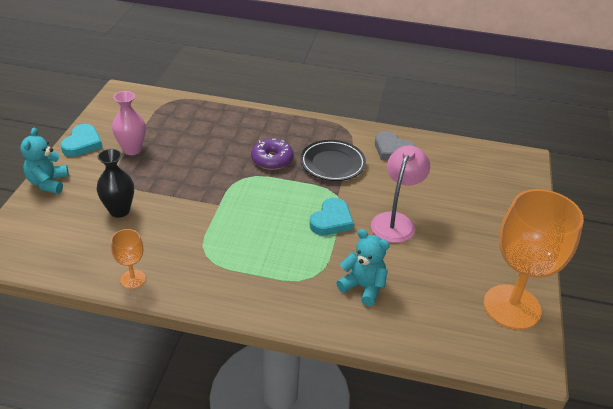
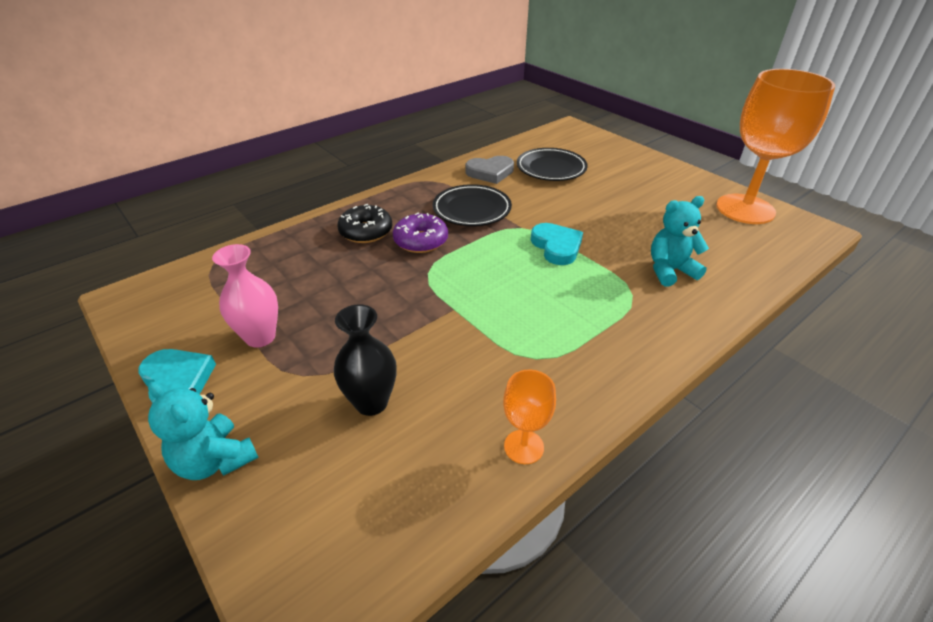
camera: 50 degrees left, 0 degrees up
pink lamp [371,145,430,243] -> none
none -> black donut [337,204,392,243]
none -> black plate [517,148,588,181]

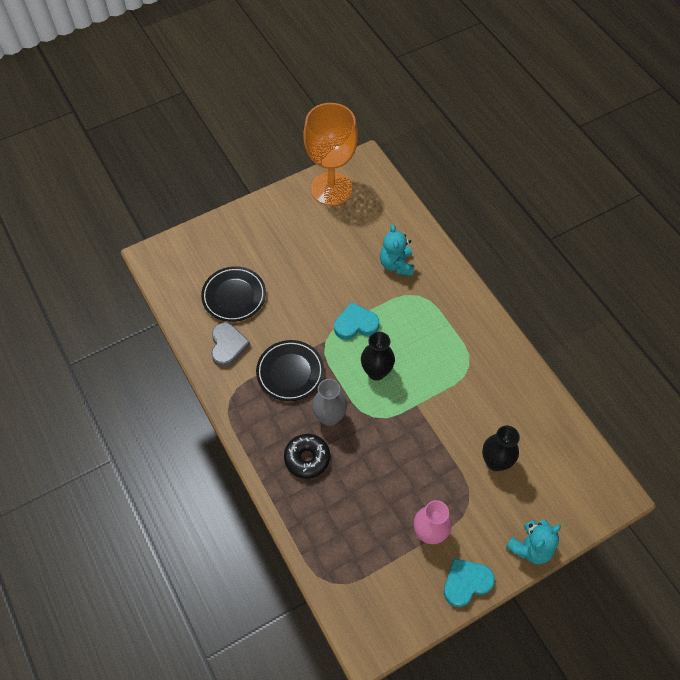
camera: 80 degrees left, 20 degrees up
purple donut [393,213,448,253] -> grey vase [312,379,347,426]
orange goblet [503,370,556,464] -> none
none -> black vase [361,332,395,380]

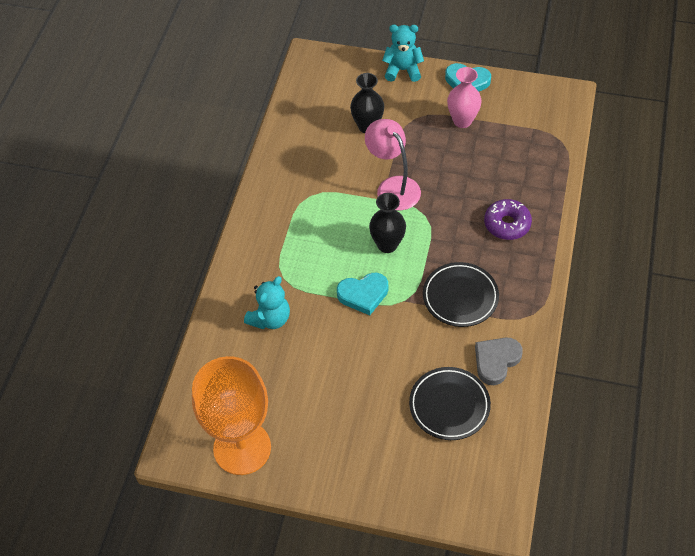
camera: 135 degrees left, 5 degrees down
black donut [284,434,330,479] -> purple donut [484,199,532,240]
grey vase [312,379,347,426] -> none
turquoise heart [334,302,379,340] -> turquoise heart turned 45 degrees counterclockwise [337,273,388,315]
none -> pink lamp [365,119,421,210]

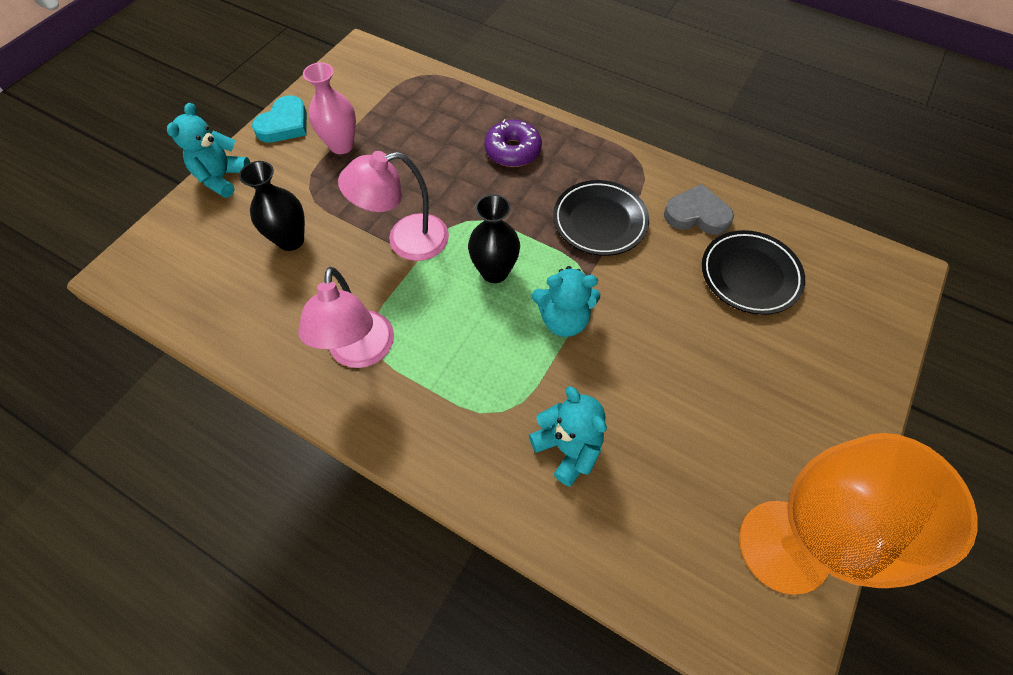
camera: 75 degrees left, 5 degrees up
turquoise heart [337,273,388,315] -> turquoise teddy bear [532,266,600,337]
grey heart [475,338,523,385] -> grey heart turned 135 degrees clockwise [664,184,734,235]
none -> pink lamp [298,267,394,368]

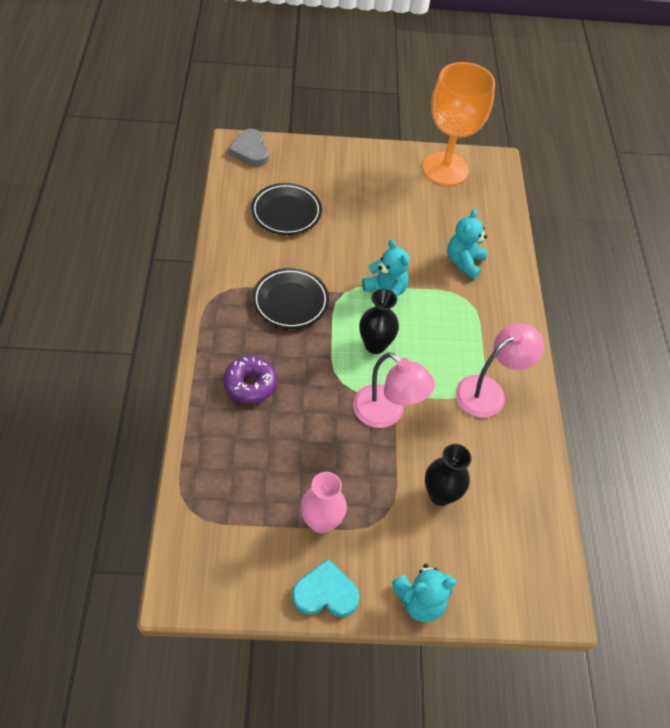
camera: 125 degrees left, 5 degrees down
grey heart [664,184,734,235] -> grey heart moved to [229,129,269,166]

